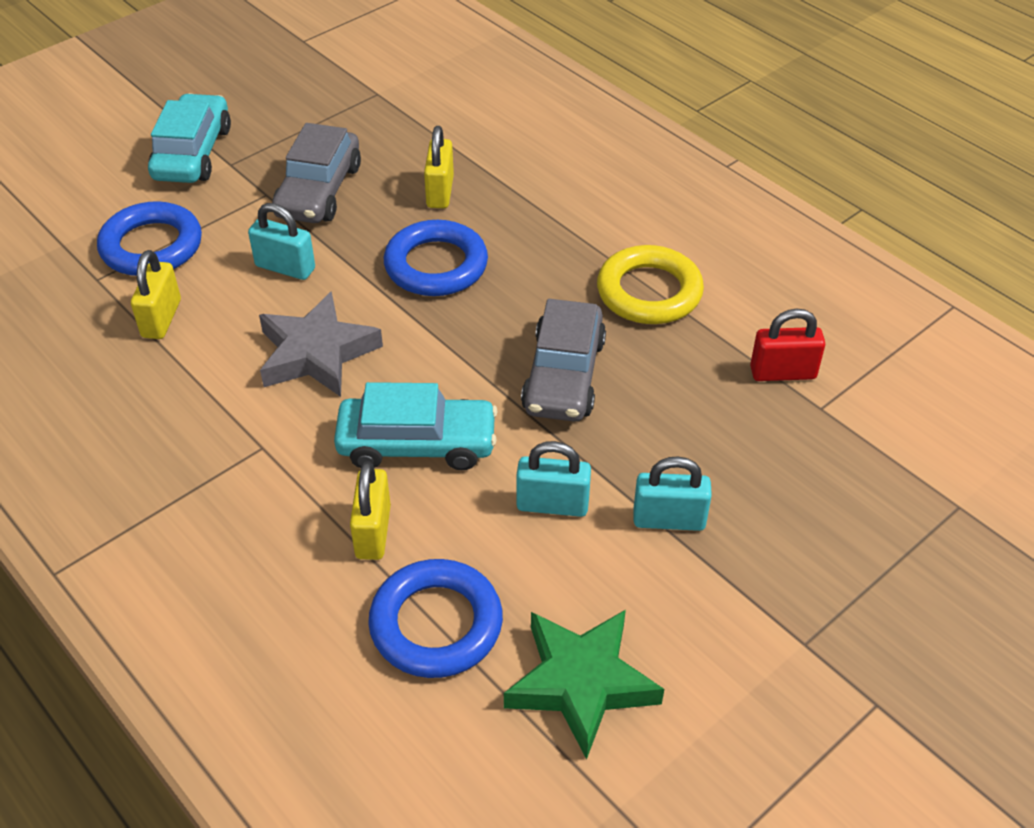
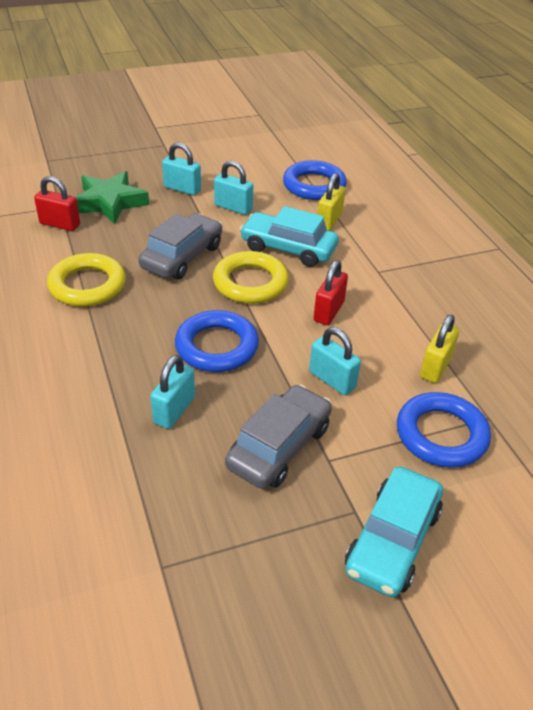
camera: 160 degrees left, 5 degrees down
grey star [259,291,383,397] -> red padlock [314,260,348,325]
yellow padlock [424,126,454,208] -> turquoise padlock [150,355,195,429]
green star [504,610,664,759] -> green star moved to [75,171,149,224]
none -> yellow ring [213,251,289,304]

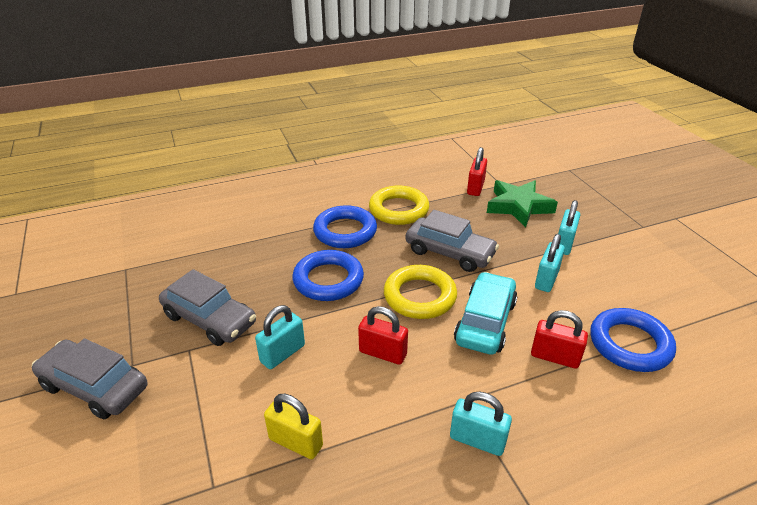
camera: 90 degrees right, 5 degrees down
turquoise padlock [150,355,195,429] -> turquoise padlock moved to [450,392,512,456]
yellow padlock [317,173,345,231] -> red padlock [531,310,588,369]
turquoise car [345,467,443,597] -> grey car [32,339,148,419]
blue ring [397,392,491,468] -> blue ring moved to [313,205,377,248]

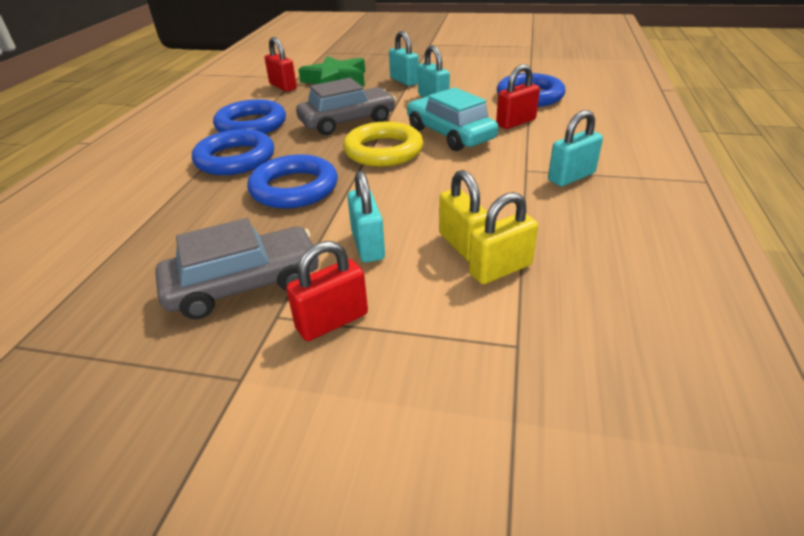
camera: 55 degrees left, 0 degrees up
grey car [32,339,148,419] -> none
red padlock [358,306,408,365] -> red padlock moved to [286,241,368,341]
yellow ring [369,186,429,225] -> blue ring [213,99,286,134]
none -> yellow padlock [439,170,488,262]

